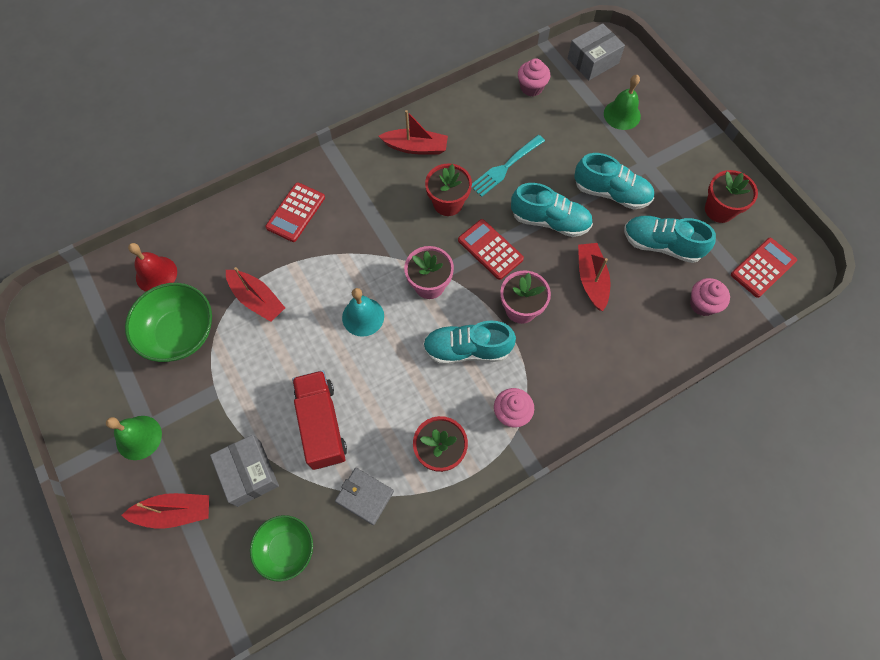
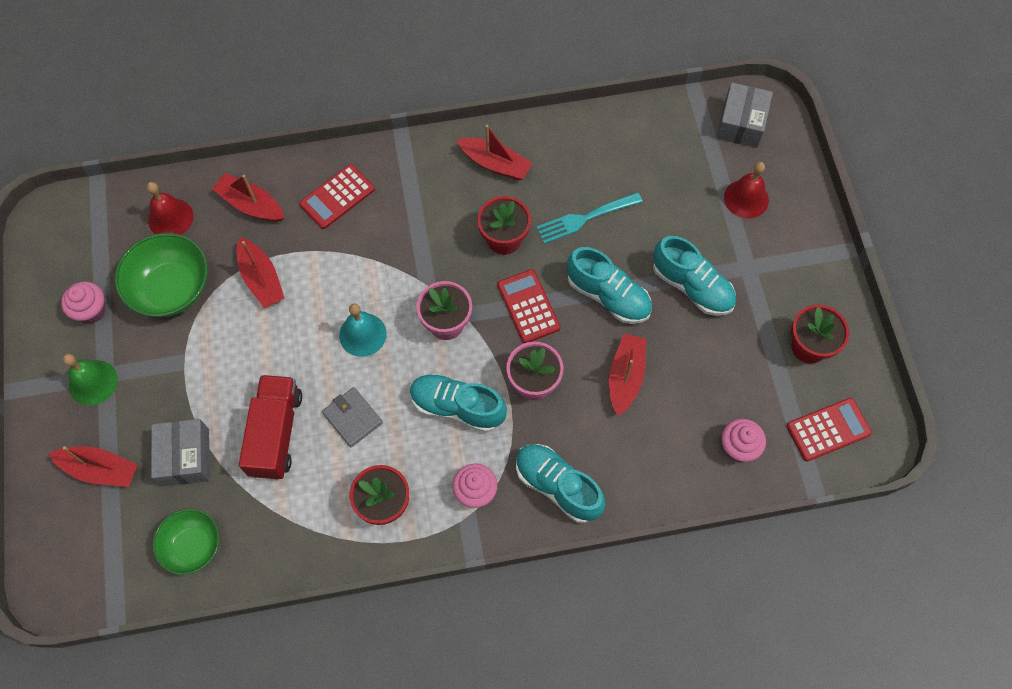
camera: 20 degrees right, 0 degrees up
grey wallet [335,468,394,525] -> grey wallet moved to [322,387,383,447]
pink cupcake [518,58,550,97] -> pink cupcake moved to [61,282,106,324]
grey box [567,23,625,80] -> grey box turned 60 degrees counterclockwise [716,82,773,148]
green bell [604,75,641,130] -> red bell [724,162,769,219]
turquoise shoe [624,216,716,263] -> turquoise shoe moved to [516,444,605,523]
none -> red boat [212,173,284,222]

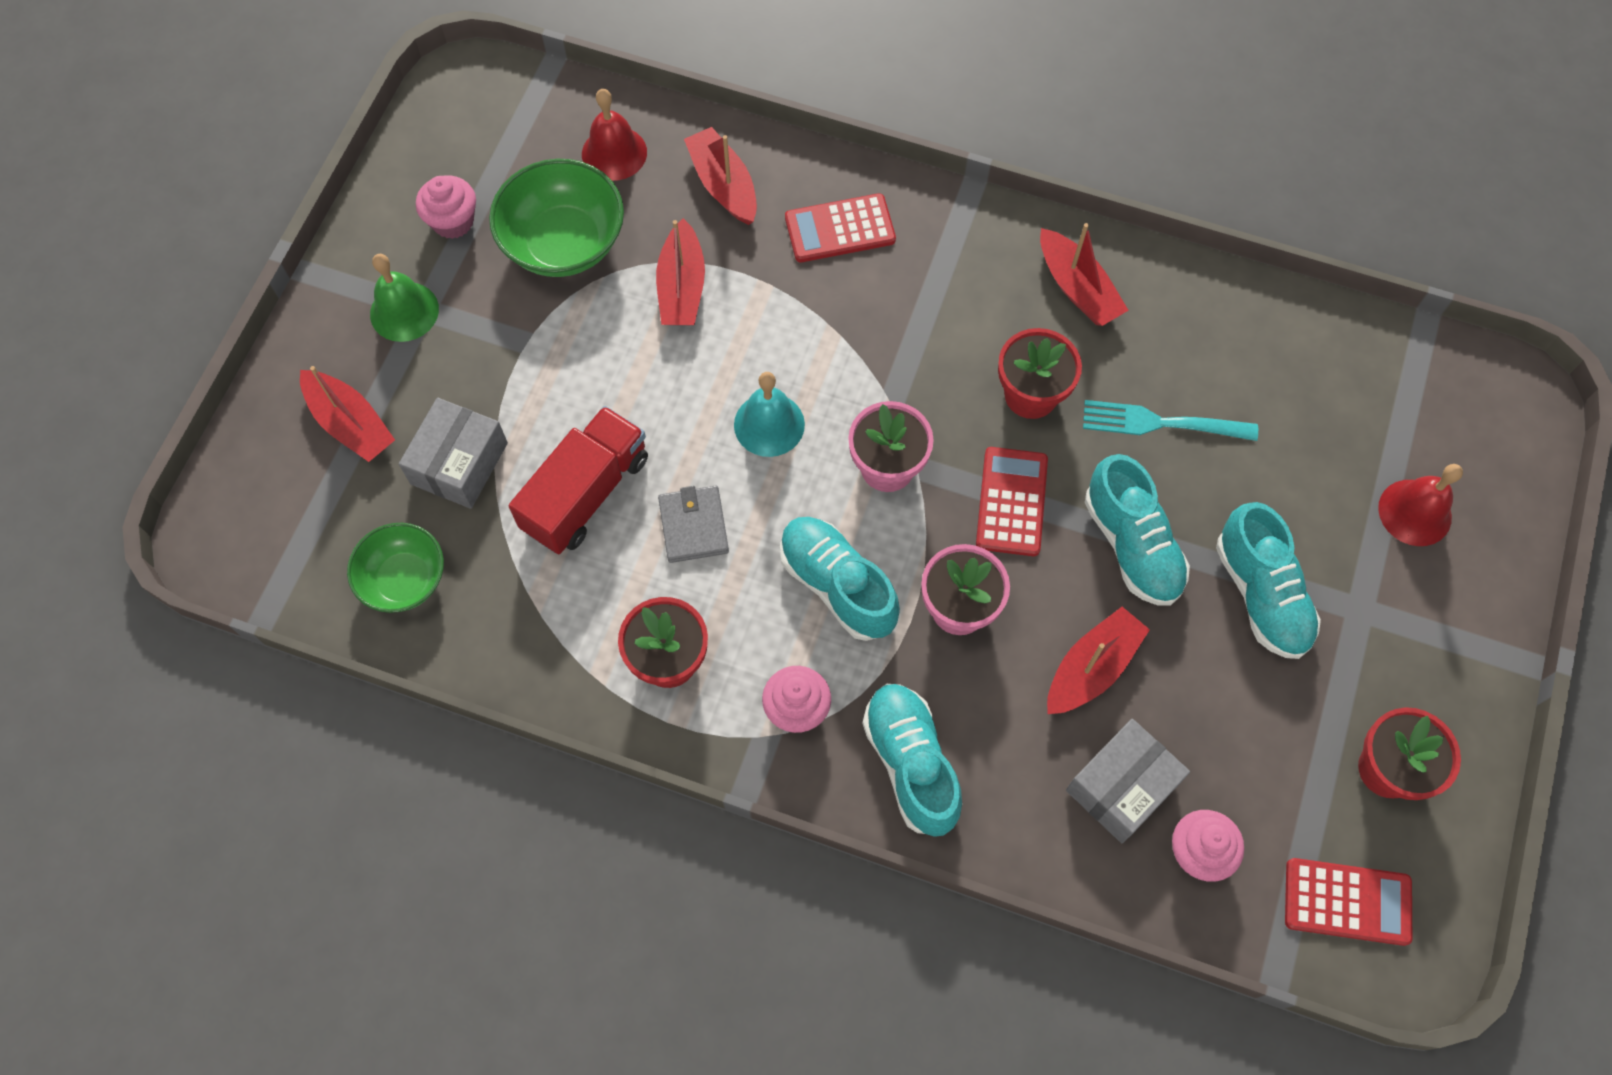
camera: 30 degrees right, 0 degrees up
grey box [716,82,773,148] -> grey box moved to [1066,719,1190,843]

